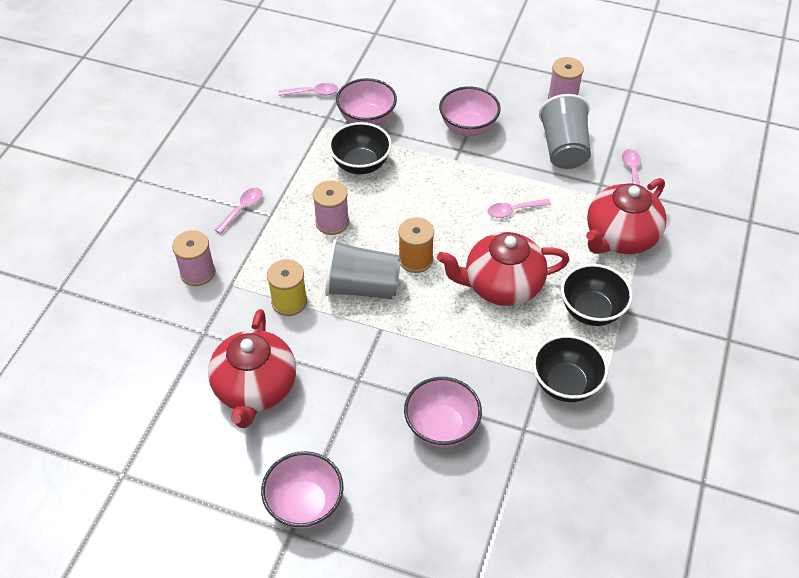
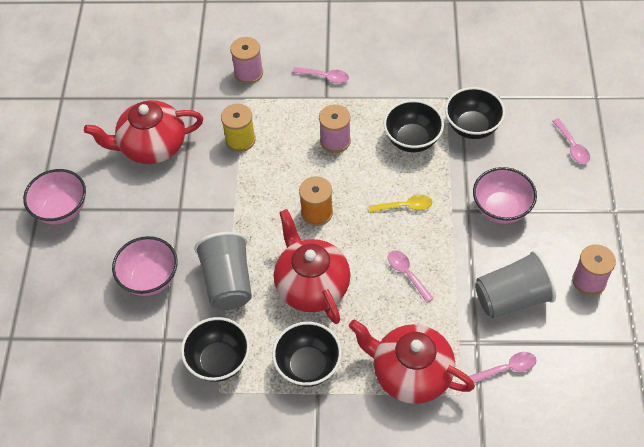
camera: 75 degrees right, 5 degrees up
pink spoon [278,83,338,96] -> pink spoon moved to [553,118,590,164]
grey cup [325,239,401,299] -> grey cup moved to [194,232,252,310]
pink bowl [336,78,397,126] -> black bowl [445,87,505,139]
none -> yellow spoon [369,195,432,213]

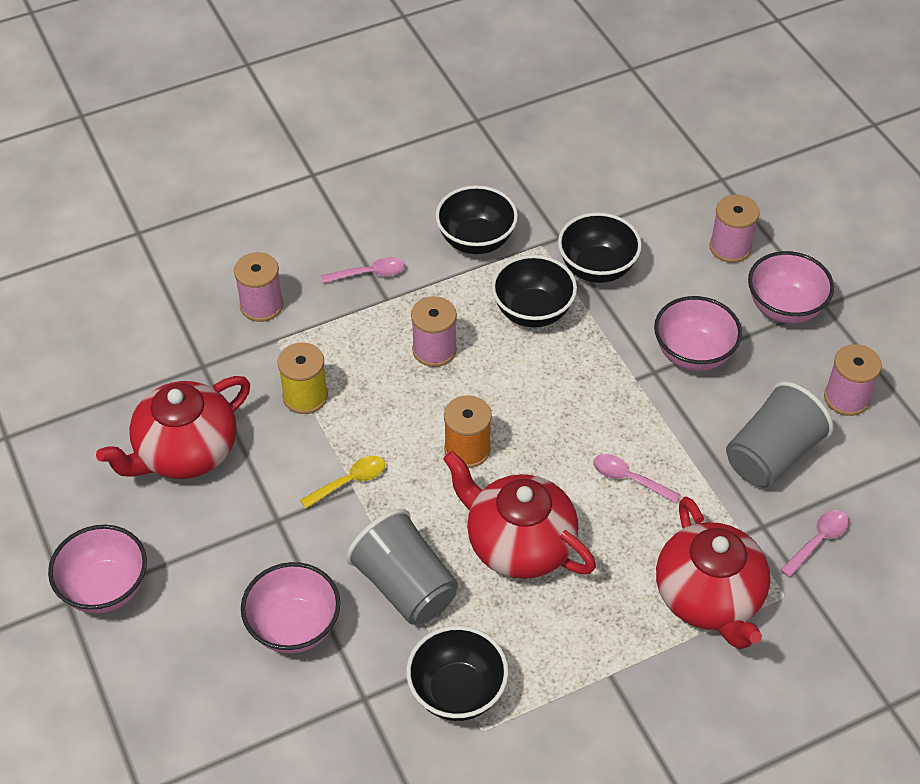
camera: 30 degrees left, 5 degrees down
black bowl [272,322,342,387] -> black bowl moved to [435,185,518,254]
red teapot [349,320,475,404] -> red teapot turned 105 degrees counterclockwise [656,497,770,649]
yellow spoon [369,195,432,213] -> yellow spoon moved to [300,456,385,508]
pink spoon [553,118,590,164] -> pink spool [709,195,760,263]
none -> pink bowl [748,251,834,324]

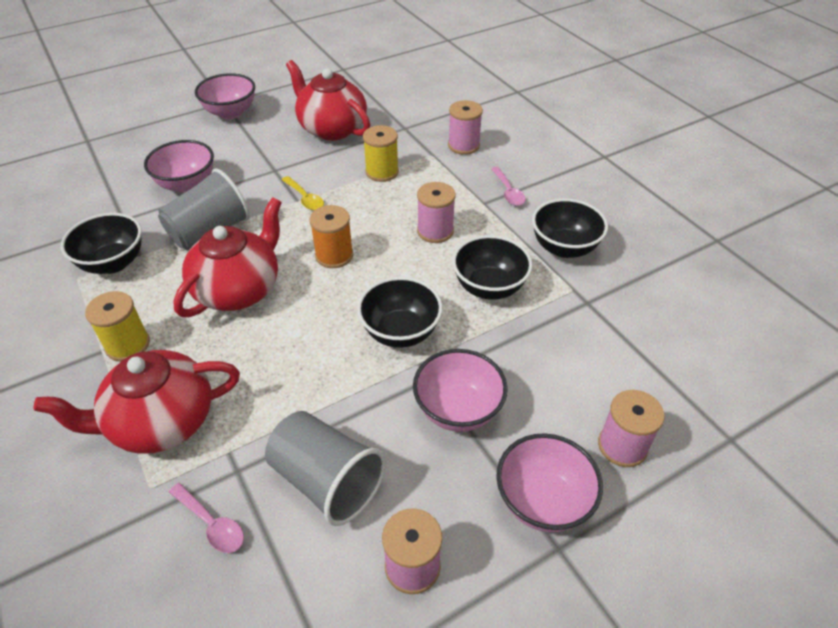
camera: 85 degrees right, 5 degrees down
black bowl [558,212,642,283] -> black bowl moved to [357,277,443,348]
pink spoon [593,454,681,504] -> none
none -> yellow spool [85,291,150,361]

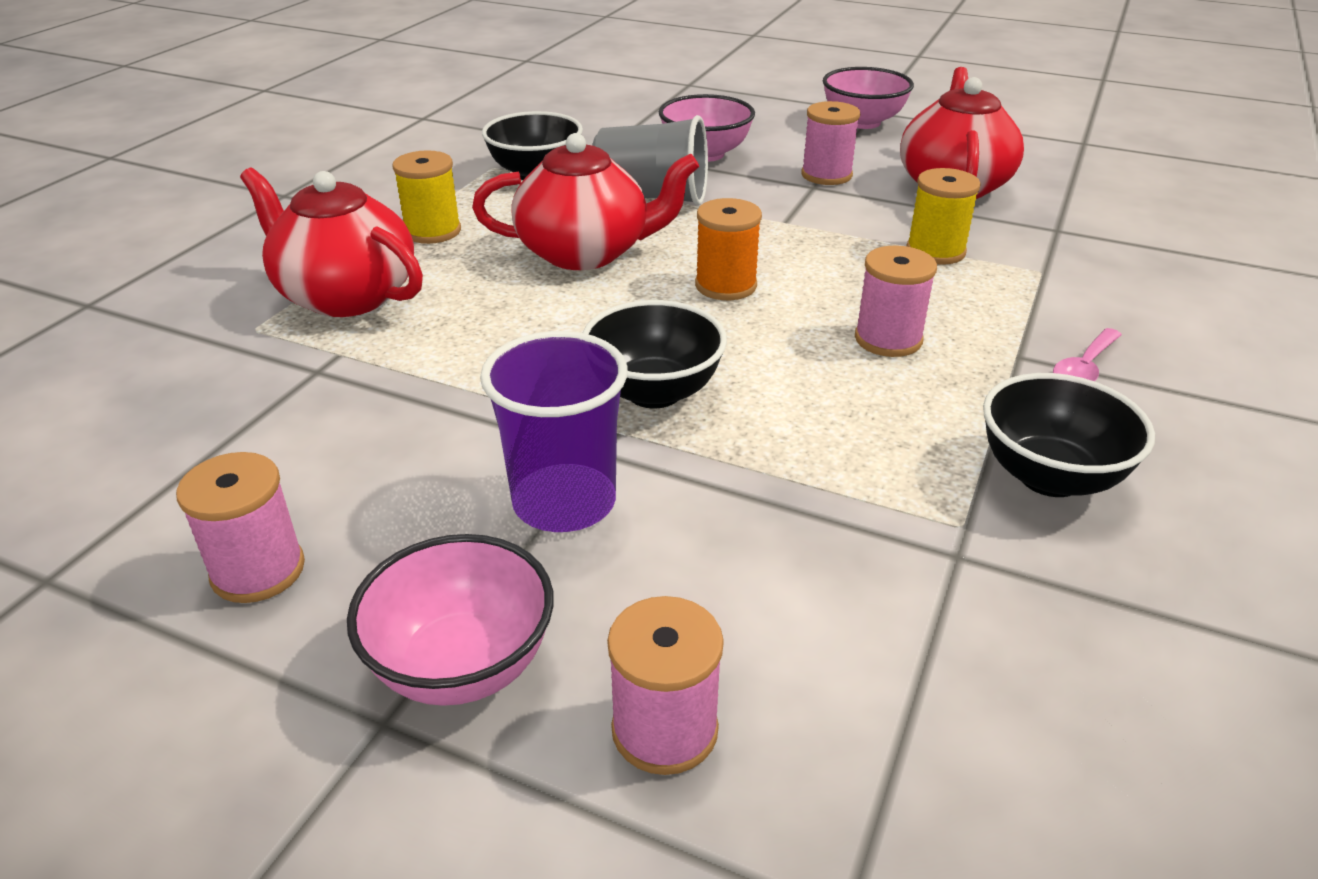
camera: 55 degrees right, 10 degrees down
pink spoon [169,483,244,553] -> none
grey cup [265,411,386,526] -> none
yellow spoon [281,176,324,210] -> none
pink bowl [413,349,507,432] -> purple cup [480,331,628,532]
pink spool [448,100,483,155] -> pink spool moved to [802,101,860,185]
black bowl [452,235,533,300] -> none

